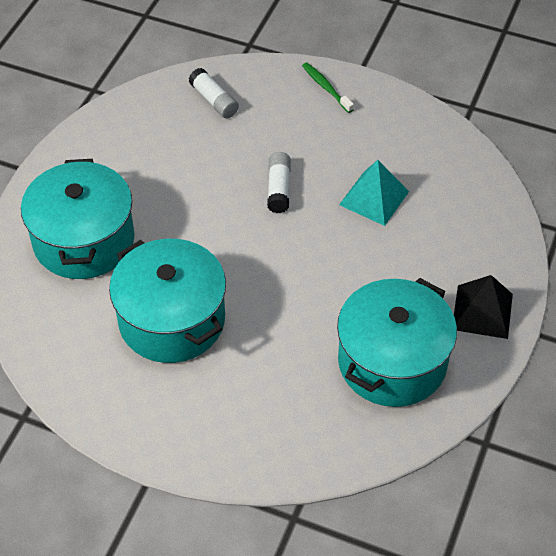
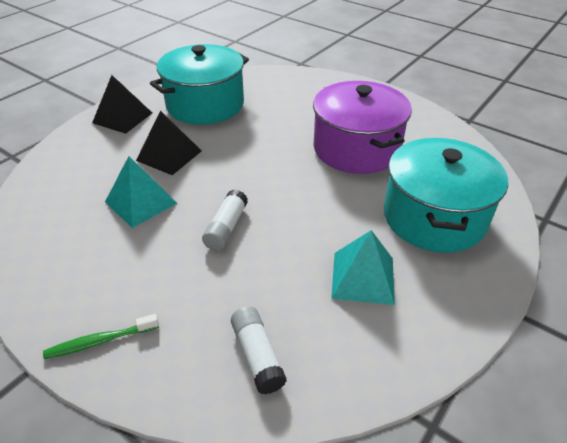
camera: 165 degrees left, 10 degrees down
turquoise pot [109,239,226,363] -> purple pot [313,81,412,174]
green toothbrush [302,63,354,113] -> green toothbrush turned 90 degrees clockwise [43,314,159,359]
none -> black pyramid [136,111,201,175]
none -> turquoise pyramid [331,230,395,305]

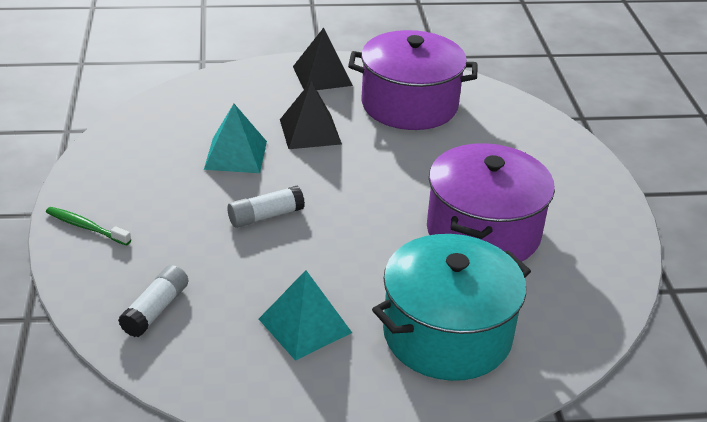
camera: 45 degrees right, 5 degrees down
turquoise pot [150,44,249,124] -> purple pot [348,30,477,130]

